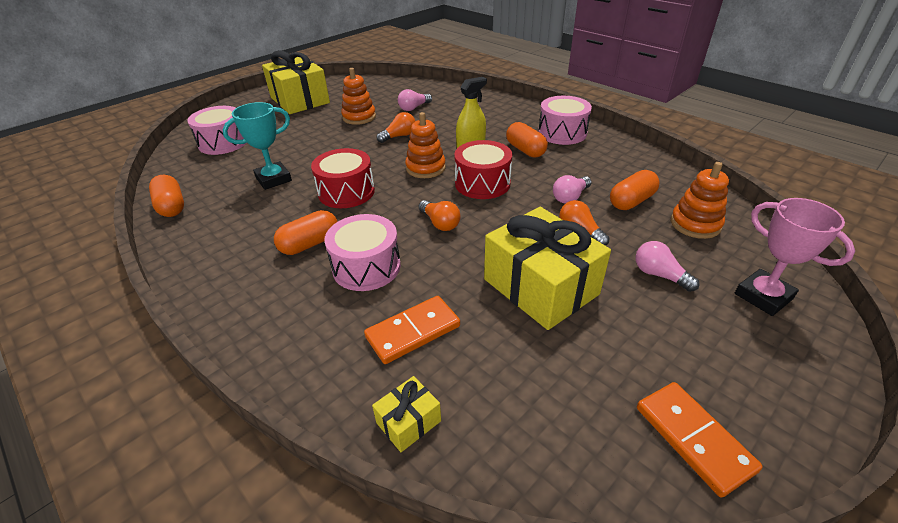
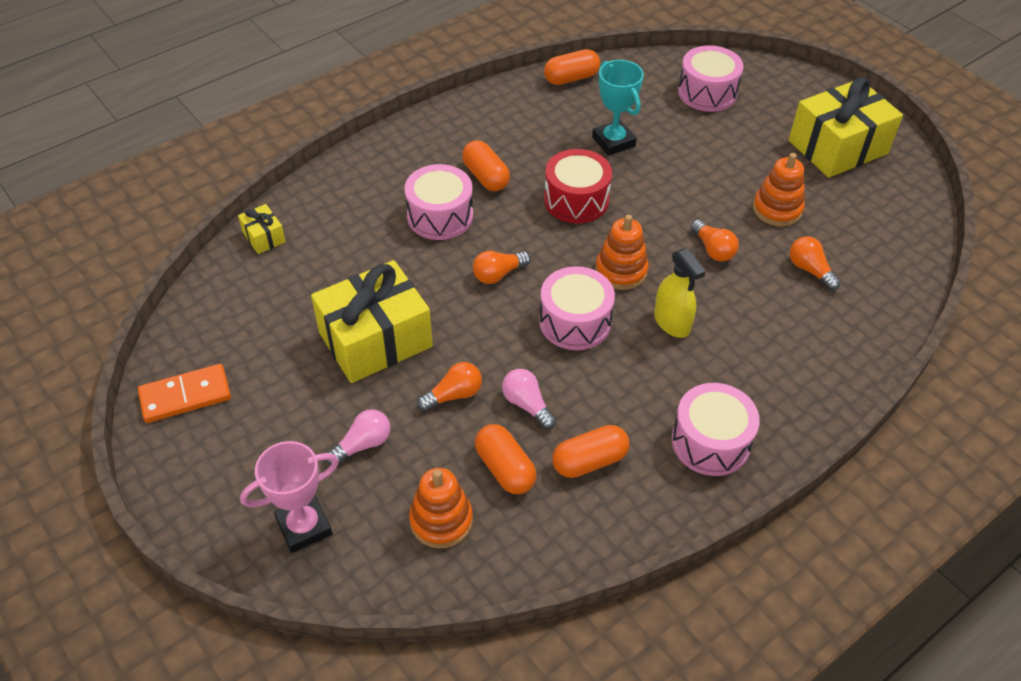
camera: 95 degrees right, 10 degrees up
orange domino [364,296,460,364] -> none
pink light bulb [398,89,432,111] -> orange light bulb [790,236,841,290]
red drum [454,140,512,199] -> pink drum [539,266,615,350]
orange capsule [506,122,548,158] -> orange capsule moved to [552,425,629,478]

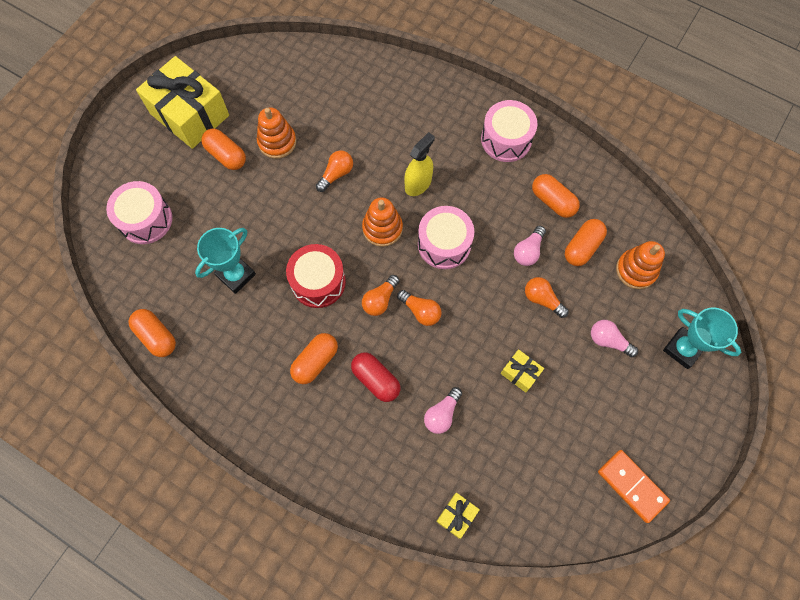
camera: 110 degrees left, 20 degrees up
pink trophy [240,441,339,553] -> turquoise trophy [663,307,741,369]
yellow gift [311,260,433,383] -> yellow gift [501,349,544,393], size x0.44
pink drum [404,164,473,240] -> red capsule [351,352,400,402]
orange light bulb [790,236,841,290] -> orange light bulb moved to [362,275,400,316]
none -> orange capsule [201,128,246,170]
none -> pink light bulb [424,387,462,434]

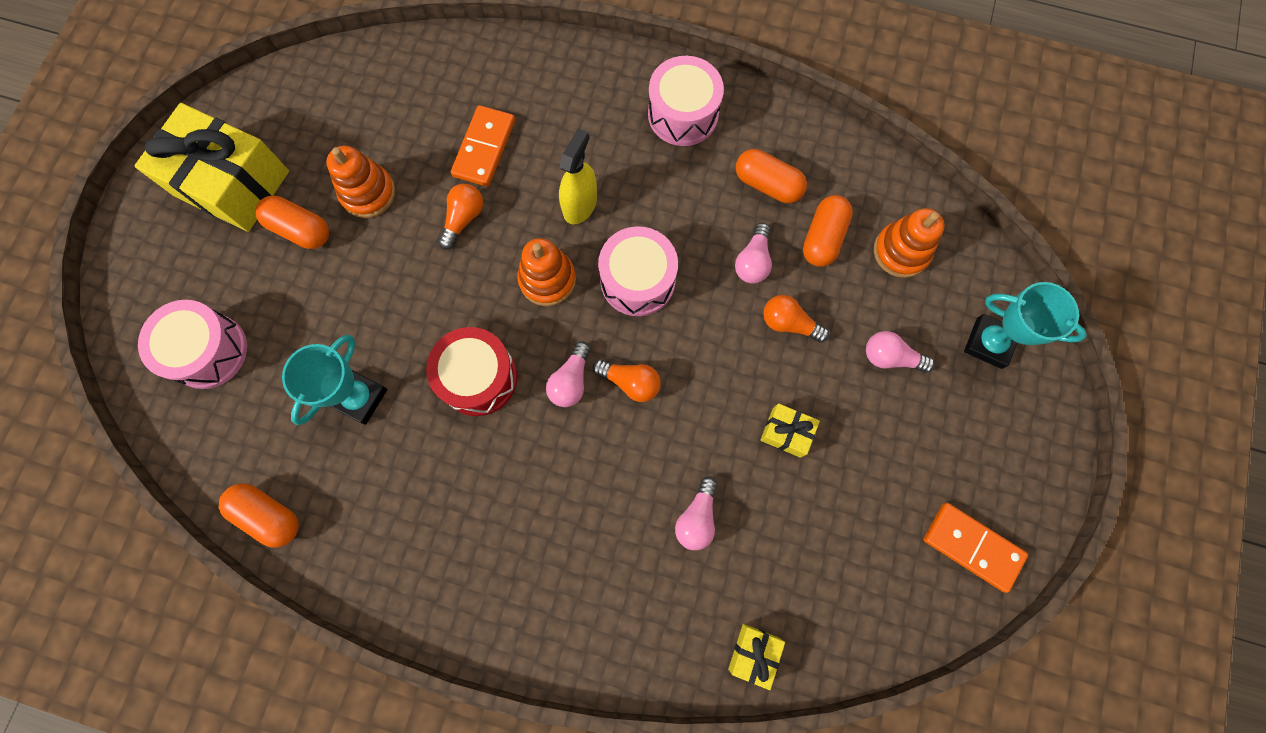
camera: 15 degrees left, 5 degrees up
orange capsule [290,333,338,384] -> none
red capsule [351,352,400,402] -> none
orange light bulb [362,275,400,316] -> pink light bulb [546,341,591,407]
none -> orange domino [451,105,515,187]

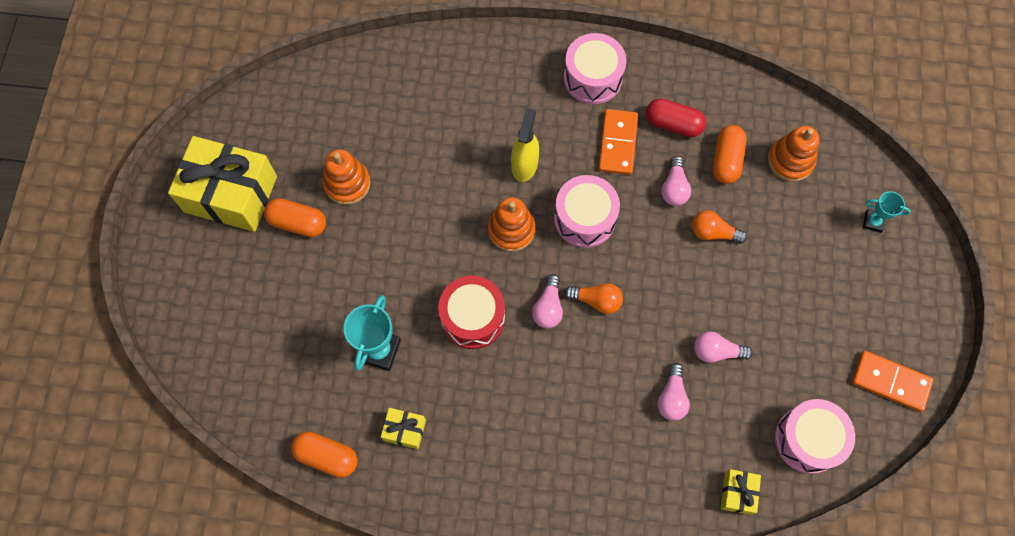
camera: 10 degrees left, 5 degrees down
pink drum [138,300,247,389] -> pink drum moved to [775,399,855,474]
orange light bulb [438,184,483,249] -> none
orange domino [451,105,515,187] -> orange domino moved to [599,109,638,175]
orange capsule [736,149,807,203] -> red capsule [646,98,706,137]
yellow gift [760,403,820,458] -> yellow gift moved to [381,408,426,449]
pink light bulb [866,331,935,373] -> pink light bulb moved to [694,331,753,363]
turquoise trophy [964,282,1087,369] -> turquoise trophy [863,191,910,233], size x0.59

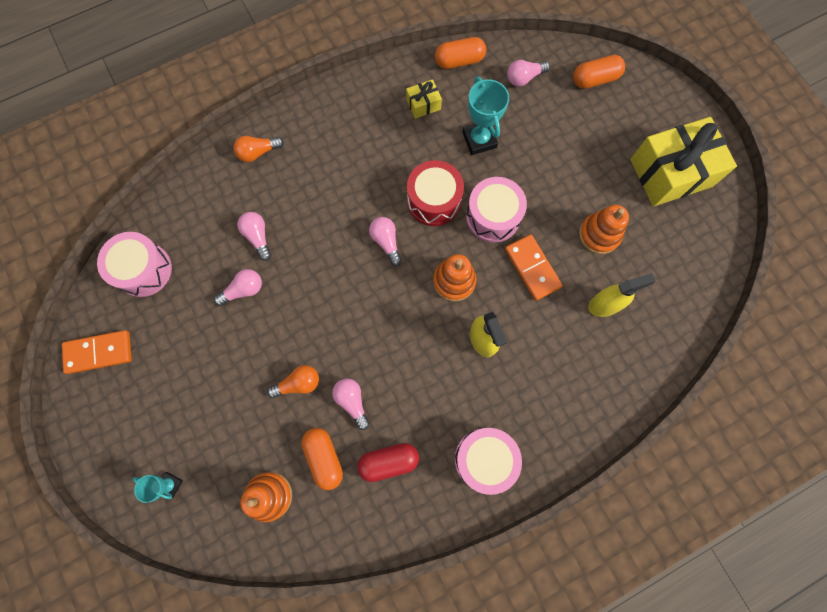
camera: 145 degrees right, 5 degrees up
orange capsule [264,198,326,237] -> orange capsule moved to [573,55,625,89]
pink drum [554,175,620,248] -> pink drum moved to [466,177,527,243]
orange light bulb [564,283,623,314] -> orange light bulb moved to [233,136,284,162]
orange domino [599,109,638,175] -> orange domino moved to [505,234,563,301]
yellow gift [721,469,761,515] -> none
turquoise trophy [863,191,910,233] -> turquoise trophy turned 45 degrees clockwise [133,472,183,503]
none -> pink light bulb [507,60,550,87]
none -> yellow spray bottle [588,273,655,317]

